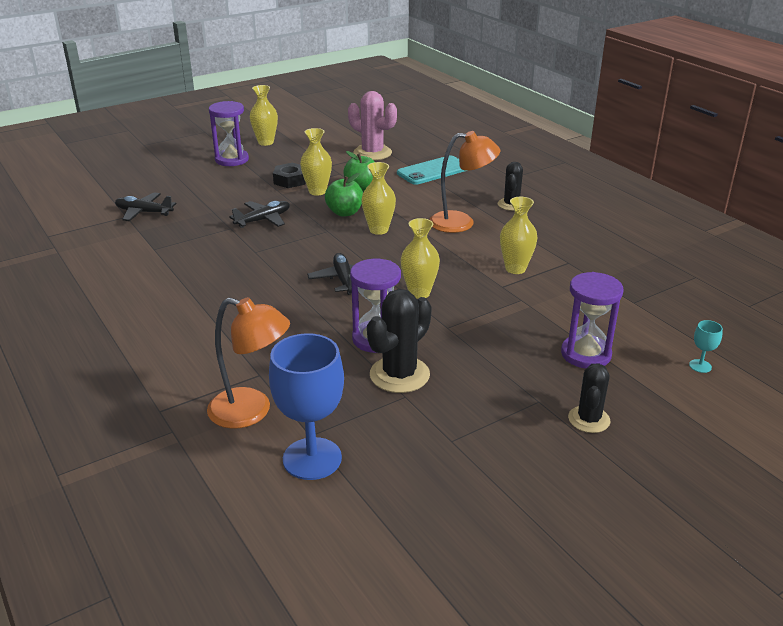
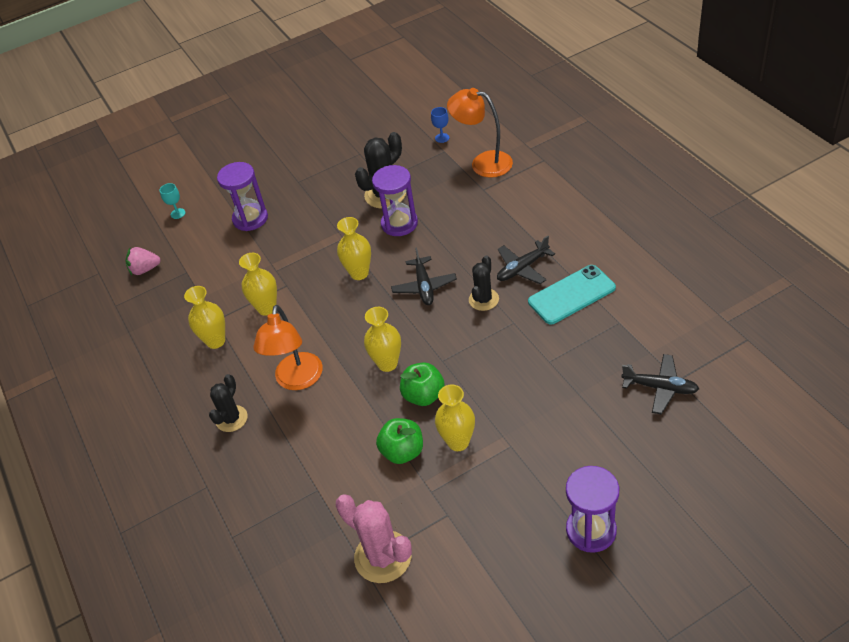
camera: 170 degrees left, 15 degrees up
black plane [229,201,290,228] -> black plane moved to [497,236,555,284]
yellow vase [250,85,278,146] -> yellow vase moved to [184,286,225,349]
blue goblet [269,333,344,480] -> blue goblet [431,107,449,143], size x0.42
black nut [273,163,306,188] -> none
turquoise phone [397,155,465,185] -> turquoise phone moved to [528,265,616,325]
orange lamp [429,131,500,233] -> orange lamp turned 90 degrees counterclockwise [253,305,323,390]
black cactus [568,363,611,433] -> black cactus moved to [469,255,499,311]
none -> pink strawberry [125,247,161,275]

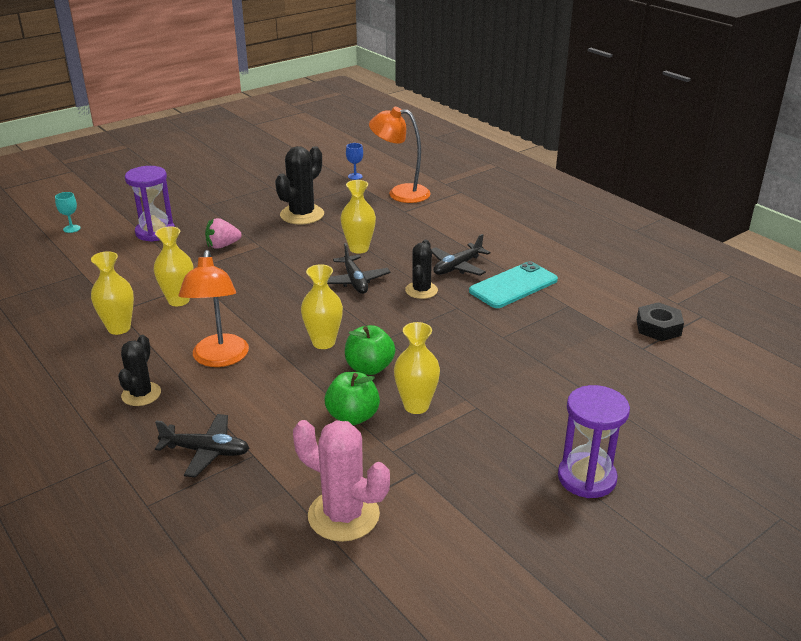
camera: 15 degrees left, 15 degrees down
pink strawberry [125,247,161,275] -> pink strawberry moved to [205,218,242,249]
yellow vase [337,217,371,280] -> yellow vase moved to [341,180,376,254]
purple hourglass [372,165,418,236] -> none
black plane [621,354,699,415] -> black plane moved to [155,414,250,478]
none -> black nut [637,302,684,341]

